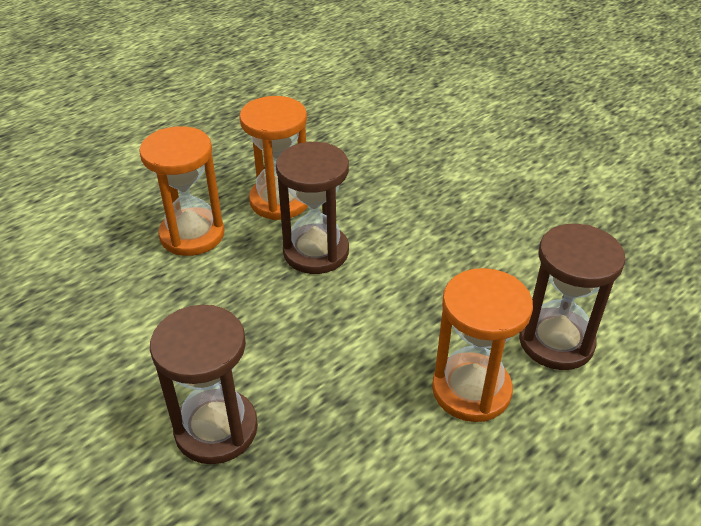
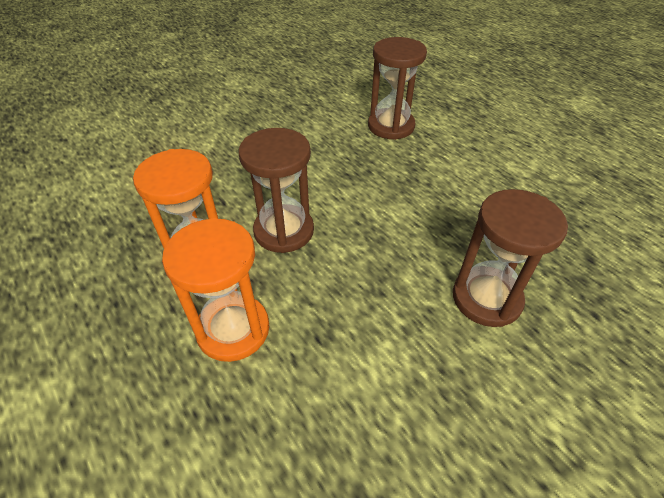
camera: 85 degrees left, 5 degrees up
orange hourglass [432,268,533,422] -> none

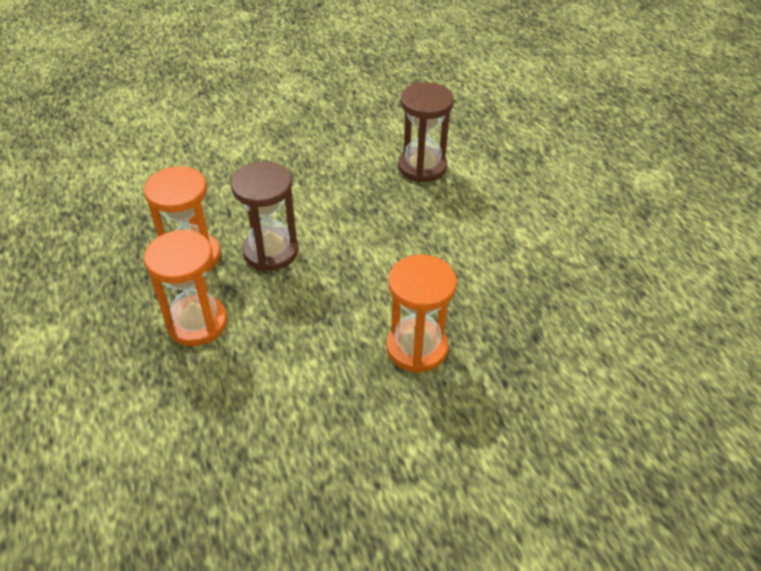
camera: 15 degrees right, 0 degrees up
brown hourglass [453,189,568,327] -> orange hourglass [386,255,457,373]

